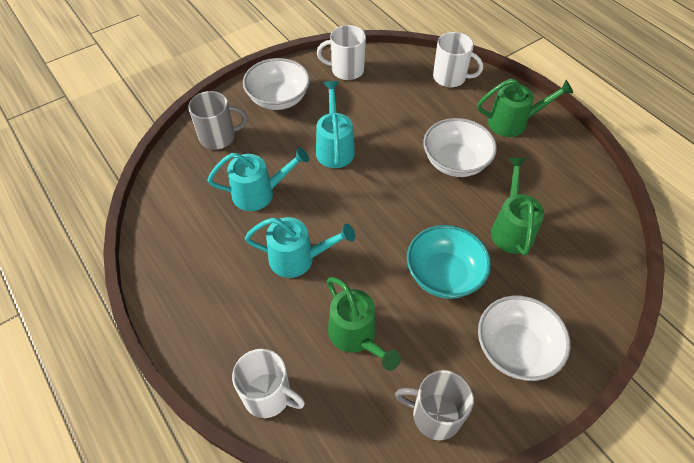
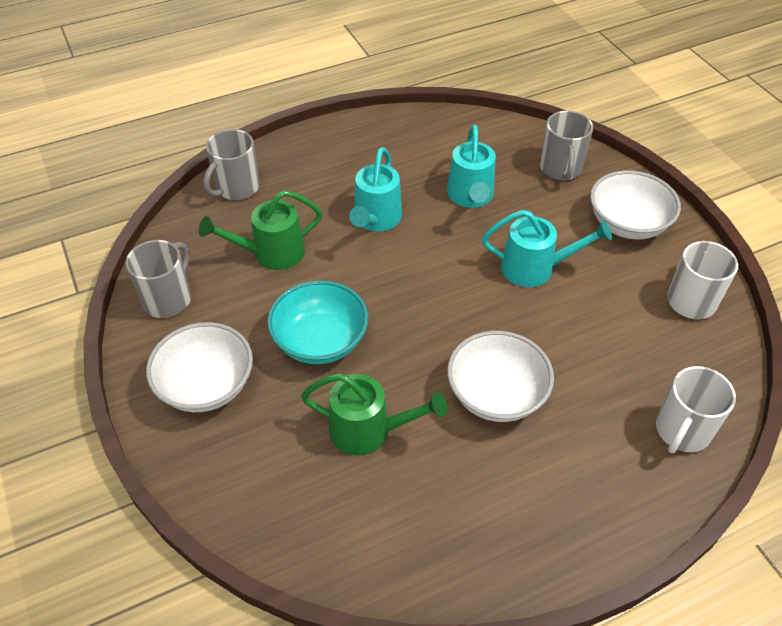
camera: 100 degrees right, 5 degrees down
white mug [232,349,305,418] -> grey mug [203,129,260,200]
green watering can [477,78,573,137] -> none

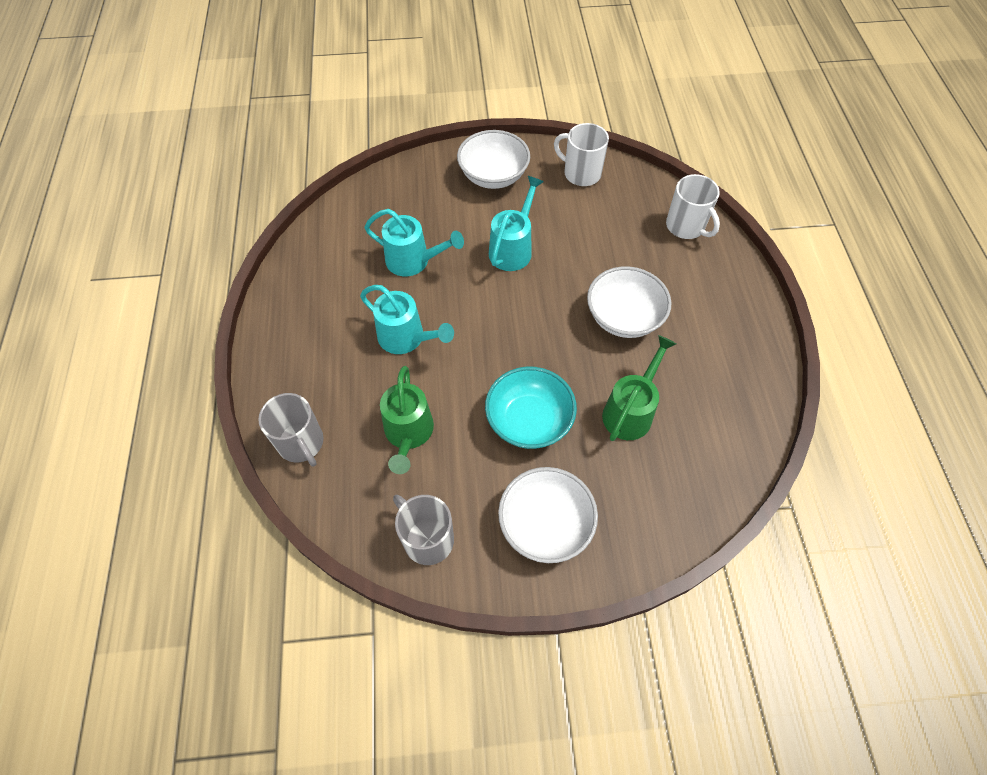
camera: 70 degrees left, 10 degrees up
grey mug [540,111,593,180] -> none

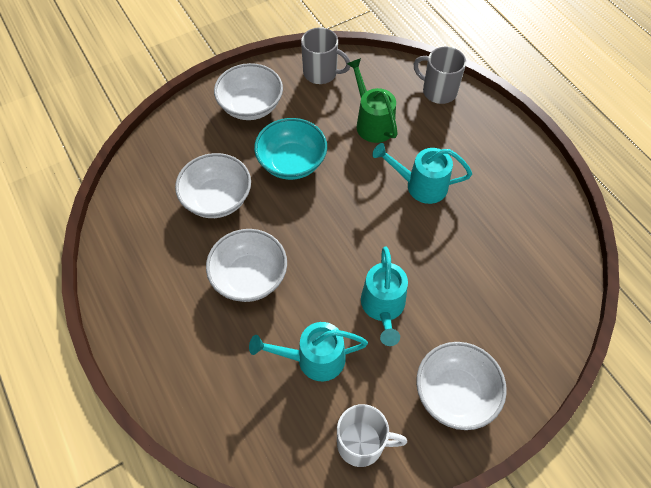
camera: 155 degrees right, 0 degrees up
turquoise watering can [364,209,464,276] -> turquoise watering can moved to [249,322,368,381]
green watering can [602,335,676,441] -> white bowl [175,153,251,218]
white mug [666,174,720,239] -> none

